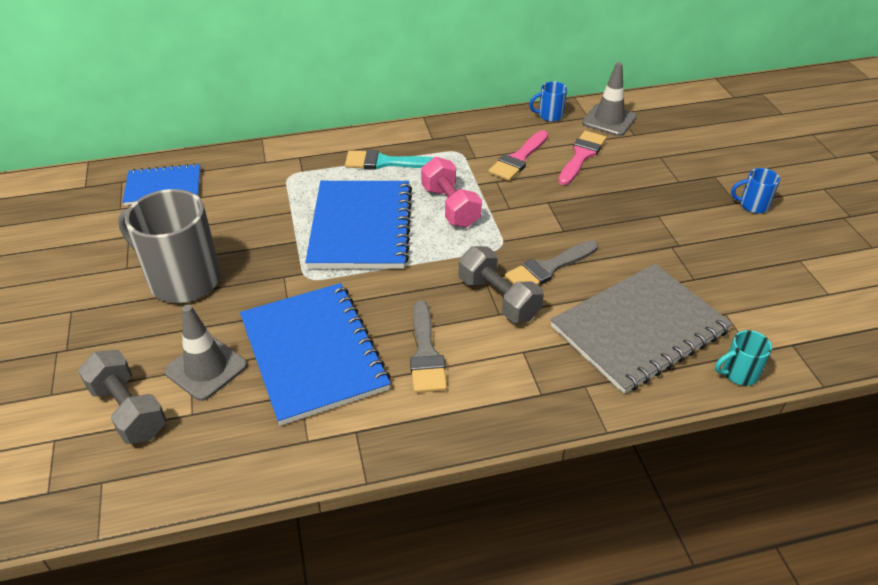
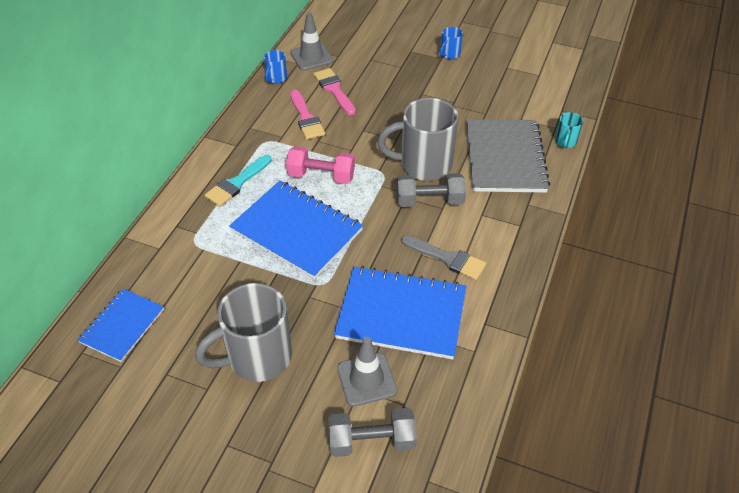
camera: 55 degrees left, 5 degrees up
grey brush [505,240,598,285] -> grey mug [377,98,458,181]

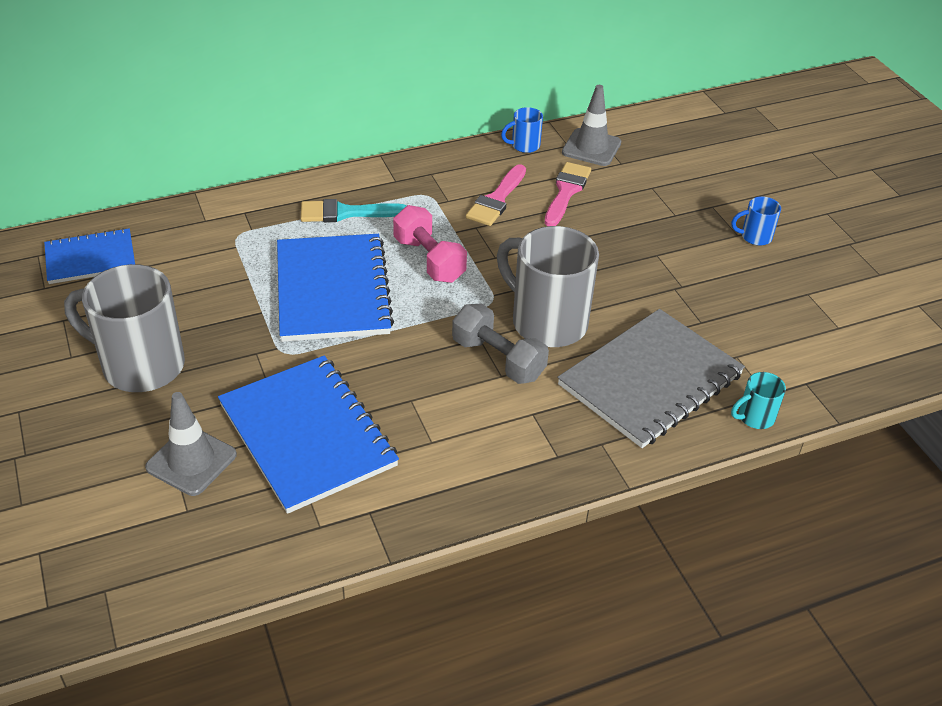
camera: 45 degrees right, 5 degrees down
grey dumbbell [328,408,417,457] -> none
grey brush [401,235,486,280] -> none

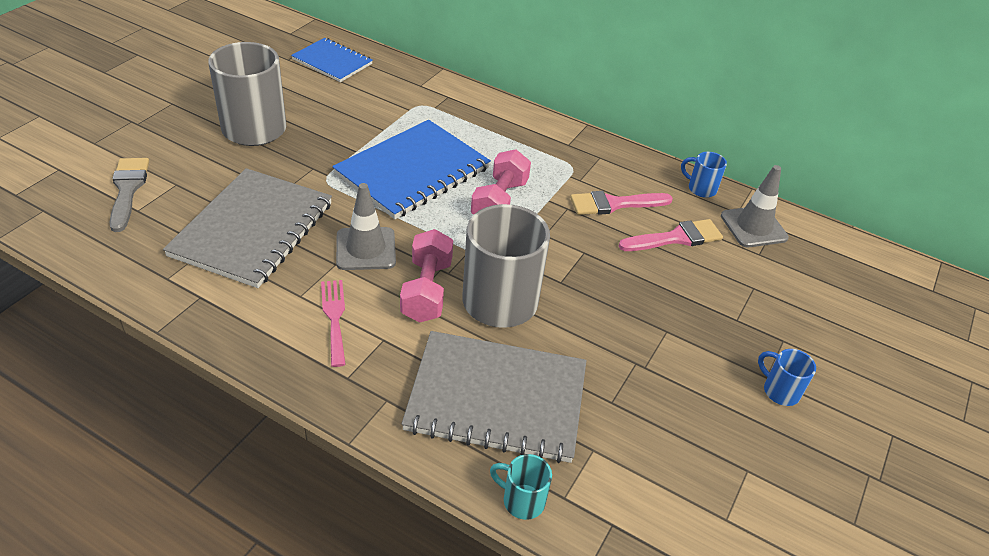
camera: 50 degrees right, 0 degrees up
grey traffic cone [145,392,237,496] -> grey traffic cone moved to [336,183,396,270]
blue notebook [218,355,399,514] -> grey notebook [163,168,332,288]
turquoise brush [301,199,406,222] -> none
grey dumbbell [452,303,549,384] -> pink dumbbell [400,229,453,323]
none -> grey brush [109,158,149,232]
none -> pink fork [321,280,346,367]

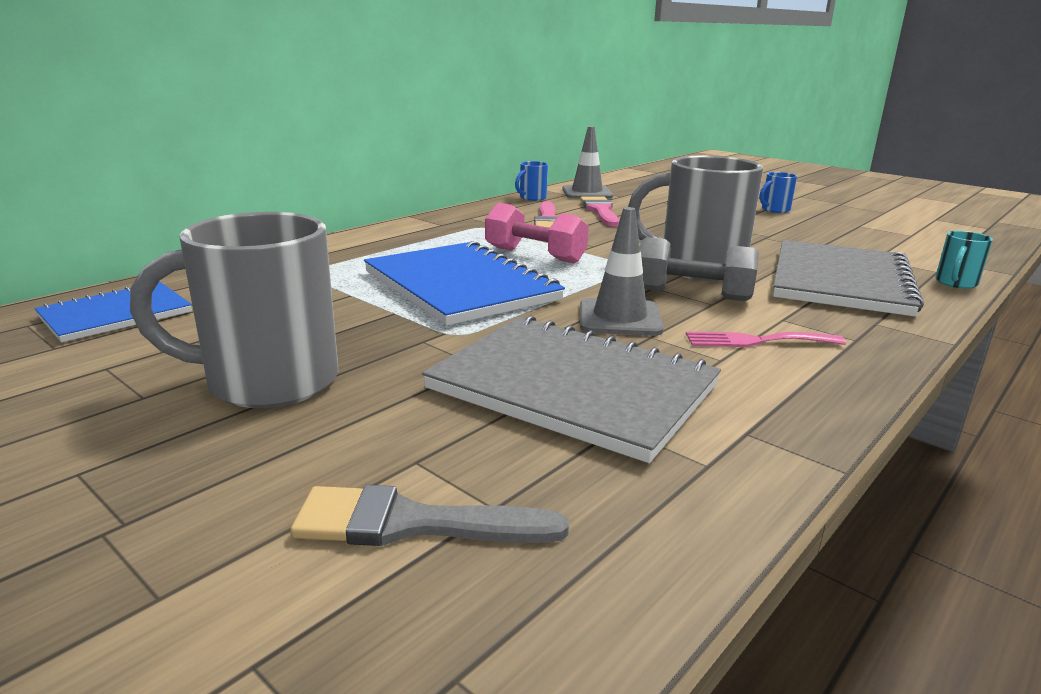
camera: 75 degrees left, 20 degrees down
pink dumbbell [400,229,453,323] -> grey dumbbell [640,237,759,301]

